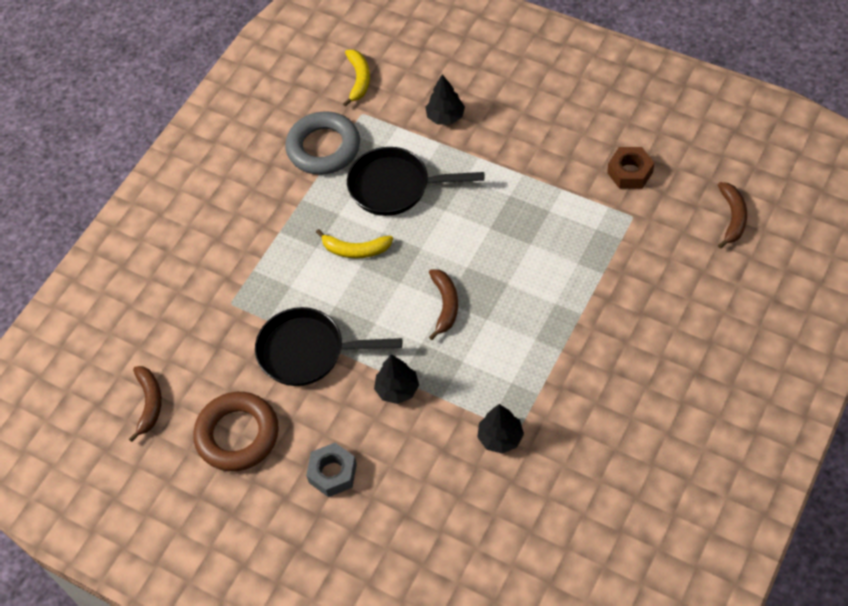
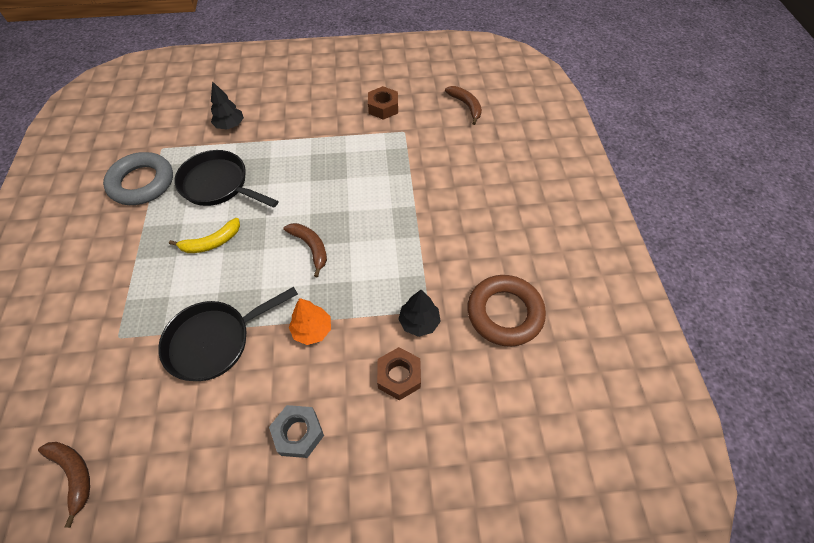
camera: 40 degrees left, 0 degrees up
brown ring [193,392,279,471] -> brown ring moved to [467,275,546,347]
yellow banana [343,50,370,107] -> none
black pan [347,147,484,216] -> black pan turned 60 degrees clockwise [174,150,278,208]
black tree [374,355,419,404] -> orange tree [289,298,331,345]
none -> brown nut [377,347,421,401]

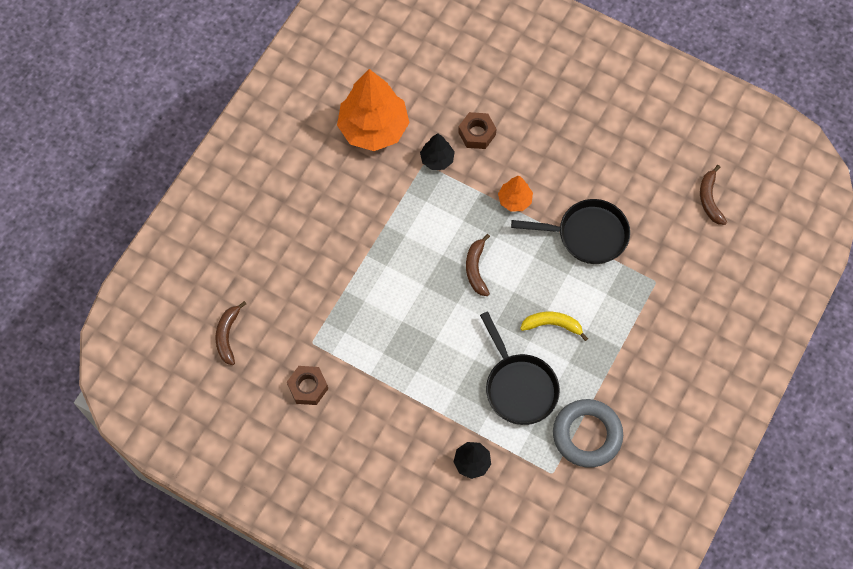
camera: 145 degrees left, 10 degrees up
grey nut [269,405,324,458] -> none
brown ring [467,275,546,347] -> orange tree [337,69,409,151]

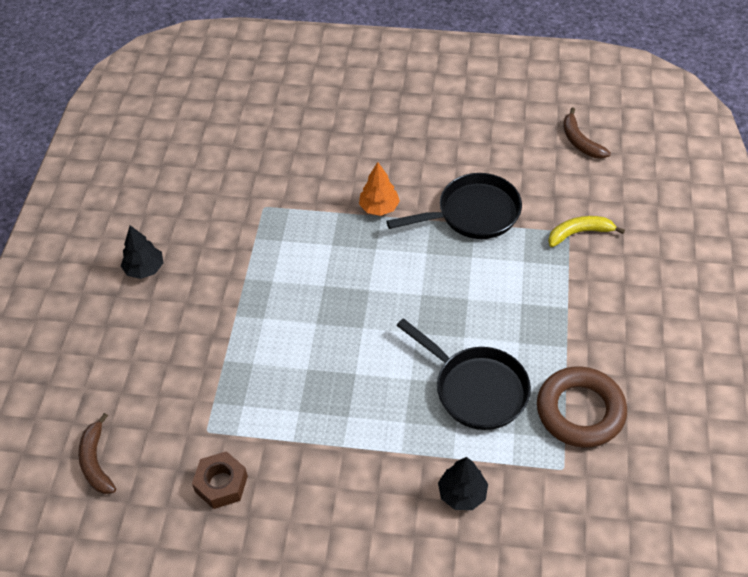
camera: 20 degrees left, 15 degrees down
orange tree [337,69,409,151] -> none
black tree [420,133,455,170] -> black tree moved to [121,225,163,279]
brown nut [458,112,497,149] -> none
brown banana [466,234,490,296] -> none
yellow banana [520,312,588,341] -> yellow banana moved to [548,216,625,247]
grey ring [553,399,623,468] -> brown ring [537,366,627,448]

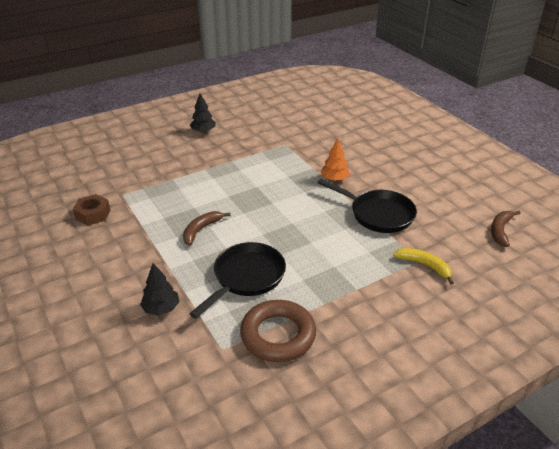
camera: 50 degrees right, 15 degrees down
brown banana [78,413,116,494] -> brown banana moved to [183,211,231,246]
black pan [396,318,531,430] -> black pan turned 150 degrees counterclockwise [189,242,286,319]

